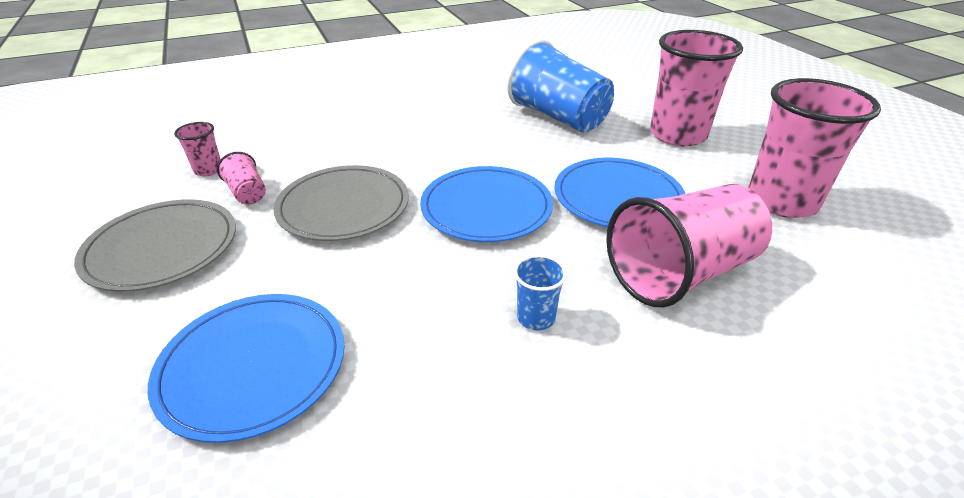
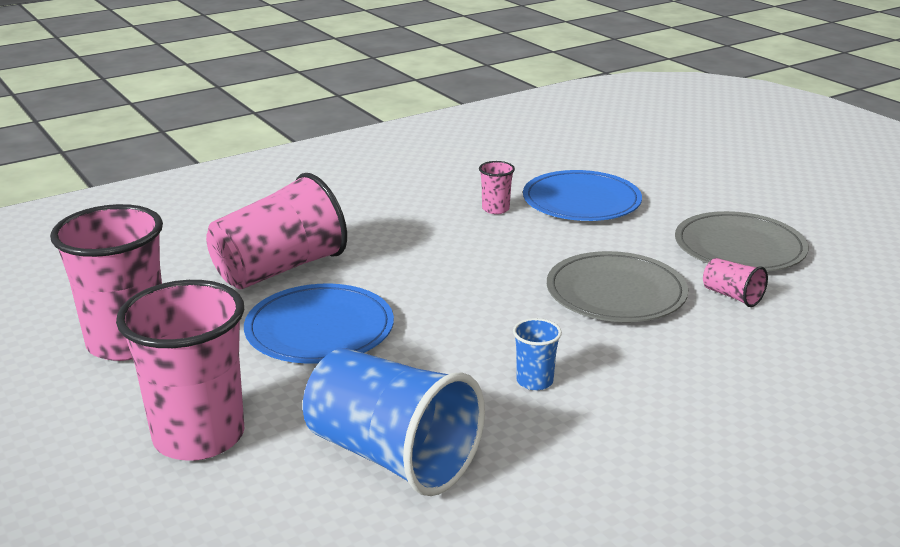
camera: 170 degrees right, 10 degrees down
pink cup [174,122,221,177] -> pink cup moved to [479,161,515,214]
blue plate [420,166,553,242] -> none
blue cup [514,255,567,331] -> blue cup moved to [513,318,562,390]

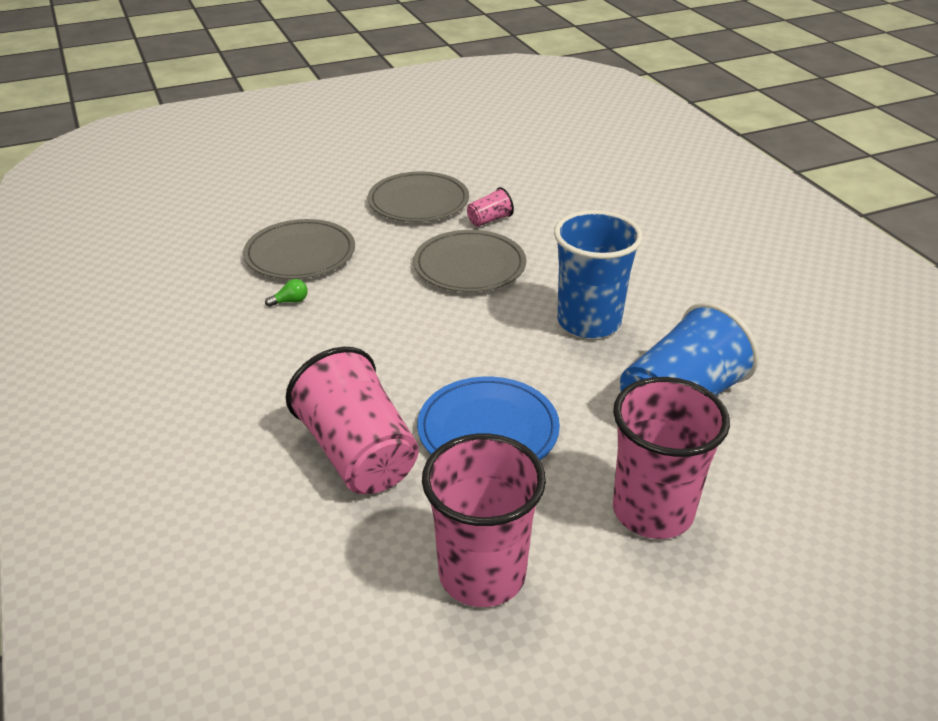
camera: 80 degrees left, 10 degrees up
pink cup [479,161,515,214] -> green light bulb [265,279,307,307]
blue cup [513,318,562,390] -> blue cup [554,210,643,338], size x2.28
blue plate [523,170,642,221] -> grey plate [243,219,355,279]

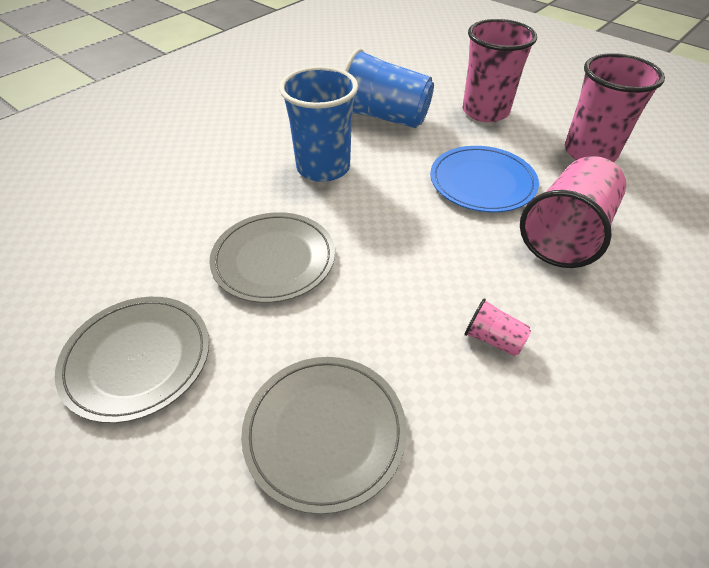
camera: 115 degrees left, 10 degrees up
green light bulb [265,279,307,307] -> none
pink cup [467,187,514,227] -> pink cup moved to [464,298,531,356]

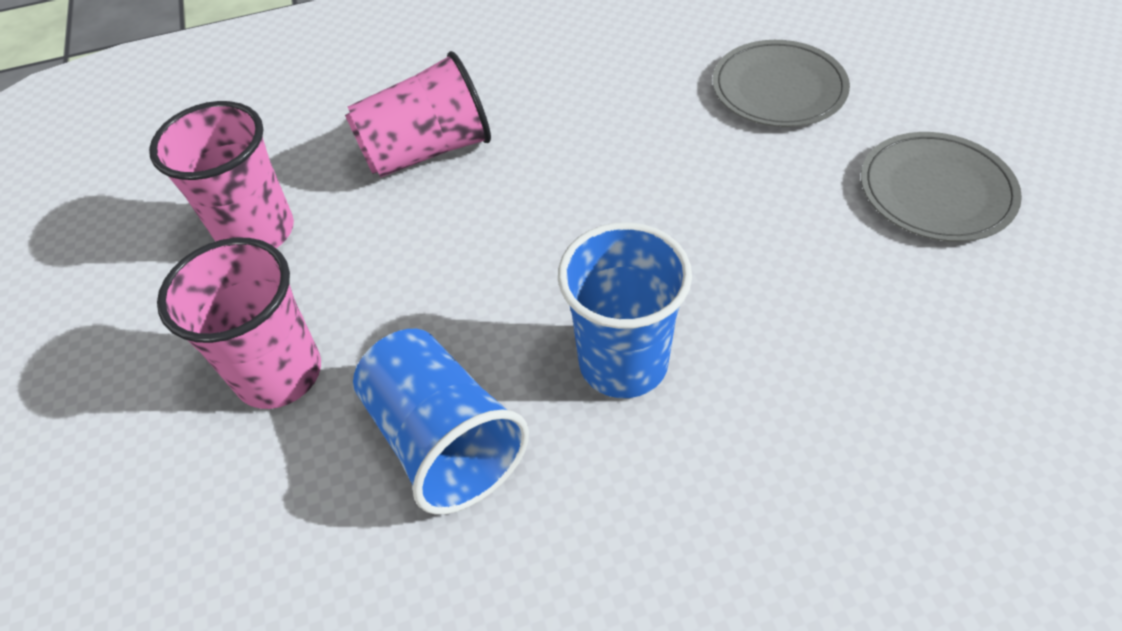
camera: 145 degrees left, 5 degrees up
grey plate [209,212,335,303] -> none
blue plate [430,146,539,212] -> none
pink cup [464,298,531,356] -> none

